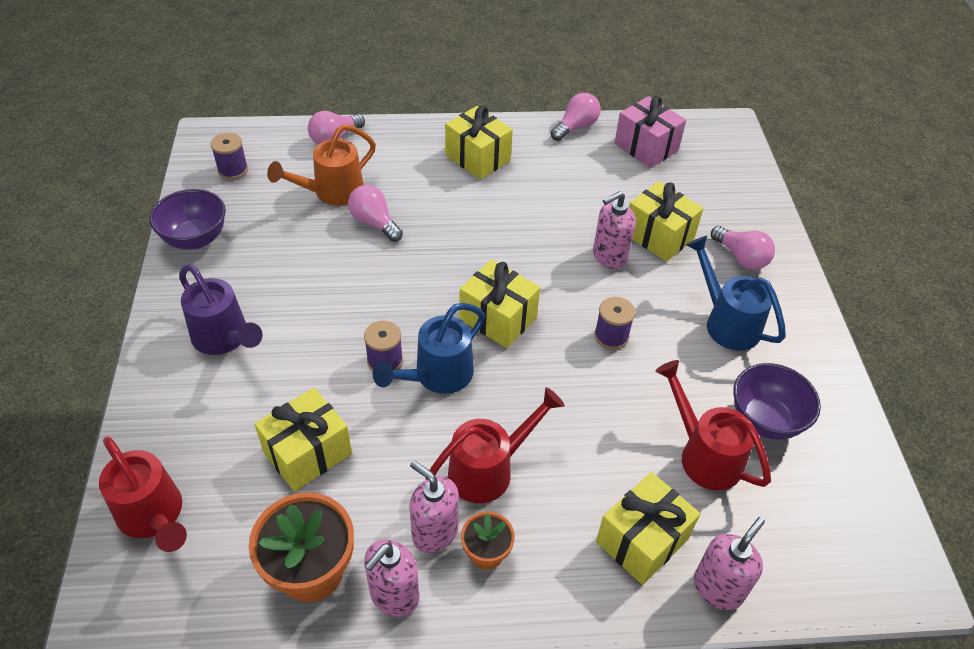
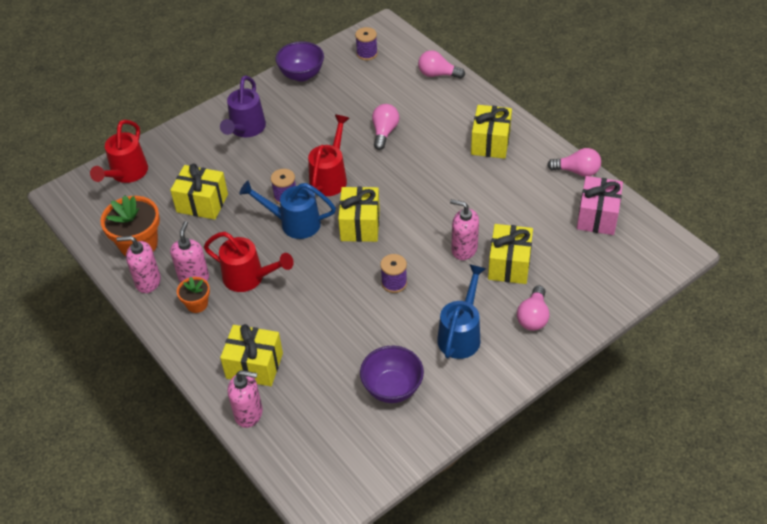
camera: 60 degrees right, 0 degrees up
orange watering can [267,124,376,206] -> none
red watering can [655,360,771,490] -> red watering can moved to [308,115,349,196]

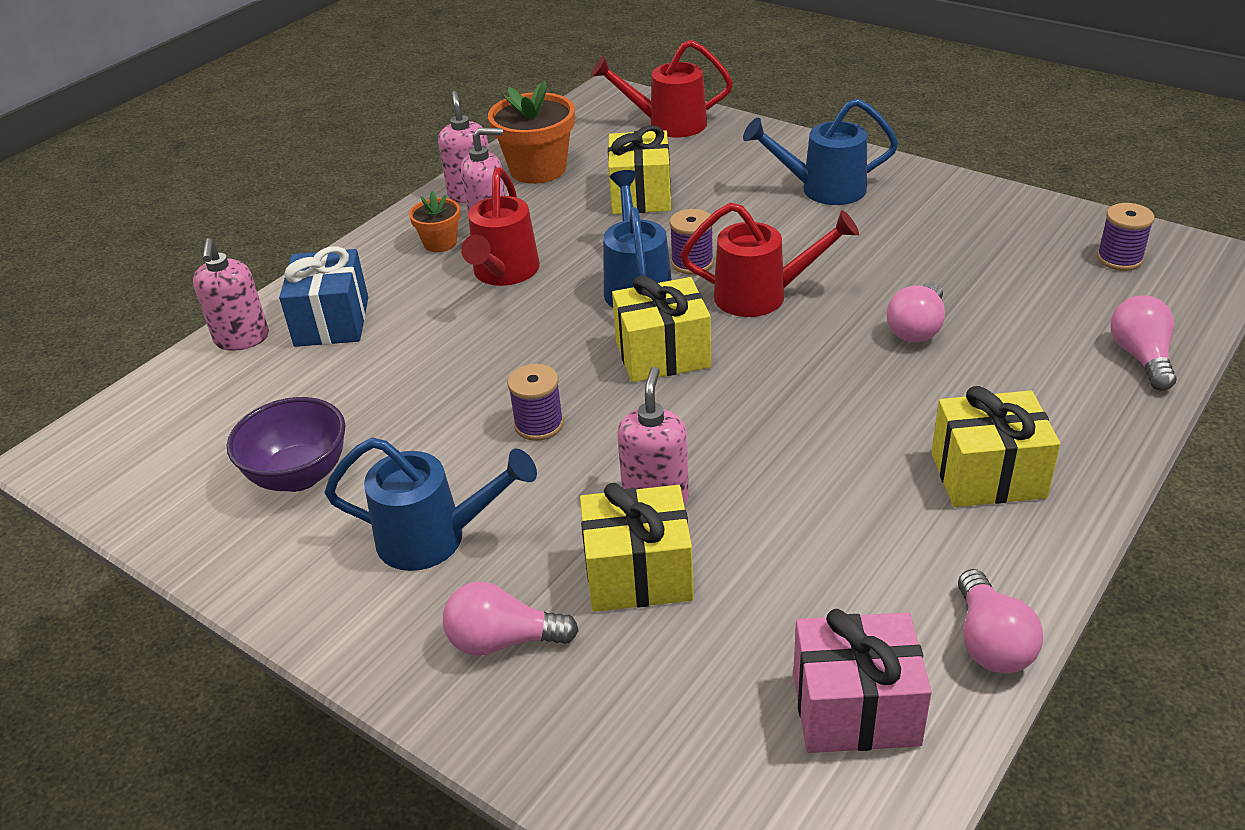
camera: 75 degrees right, 10 degrees down
purple watering can [220,75,266,137] -> blue watering can [743,98,898,205]
yellow gift [220,324,283,386] -> blue gift [279,246,368,347]
purple bowl [275,41,324,82] -> none
pink light bulb [372,104,399,150] -> pink light bulb turned 120 degrees clockwise [887,282,945,342]

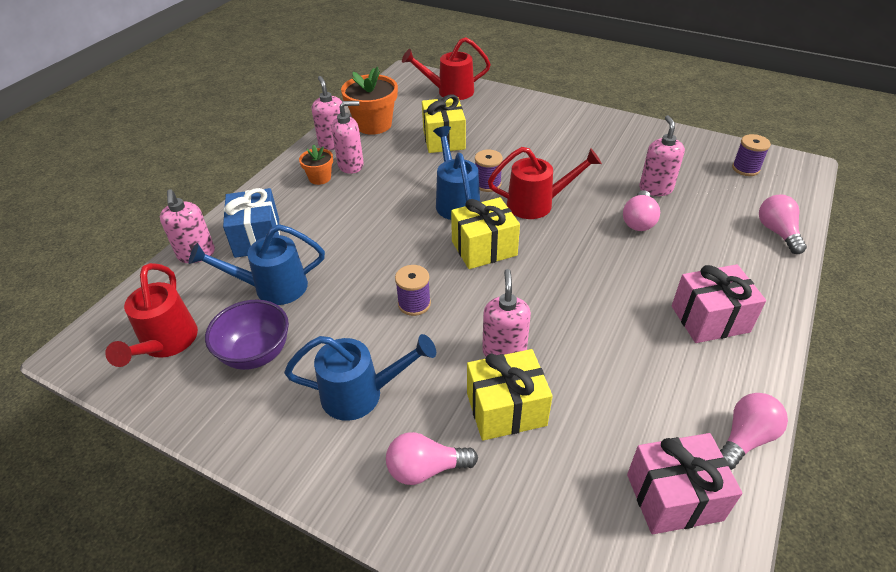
camera: 10 degrees left, 5 degrees up
red watering can [461,167,540,286] -> red watering can moved to [105,263,198,367]
blue watering can [743,98,898,205] -> blue watering can moved to [189,224,325,305]
yellow gift [931,386,1060,507] -> pink gift [672,264,766,343]
pink light bulb [958,569,1043,673] -> pink light bulb turned 120 degrees counterclockwise [720,393,788,470]
none -> pink soap dispenser [639,115,685,196]

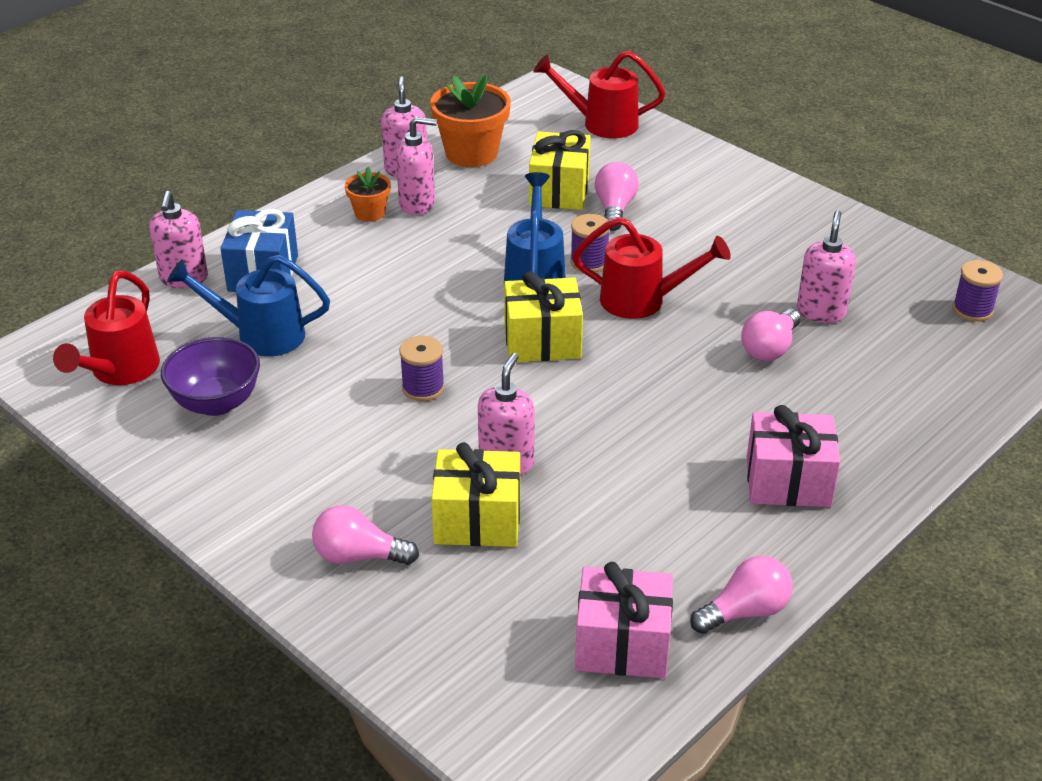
camera: 15 degrees right, 5 degrees down
blue watering can [284,334,436,421] -> none
pink light bulb [759,195,807,254] -> pink light bulb moved to [595,162,639,231]

